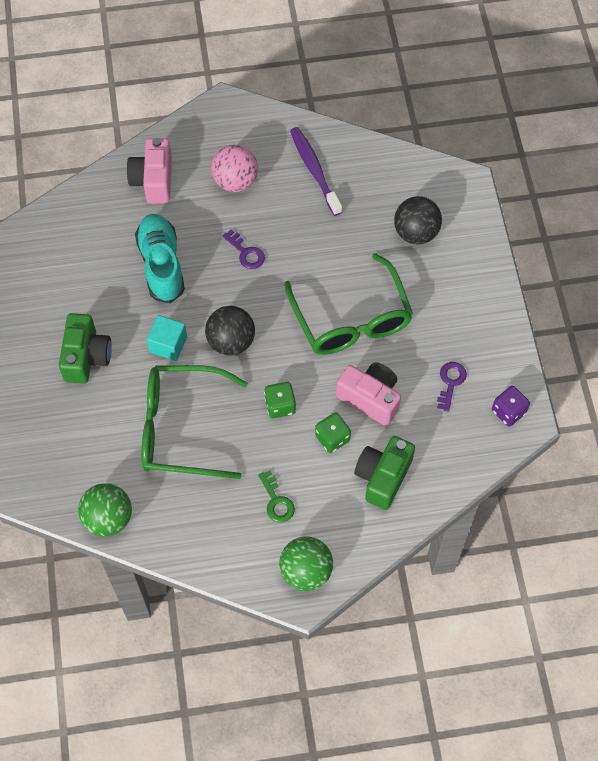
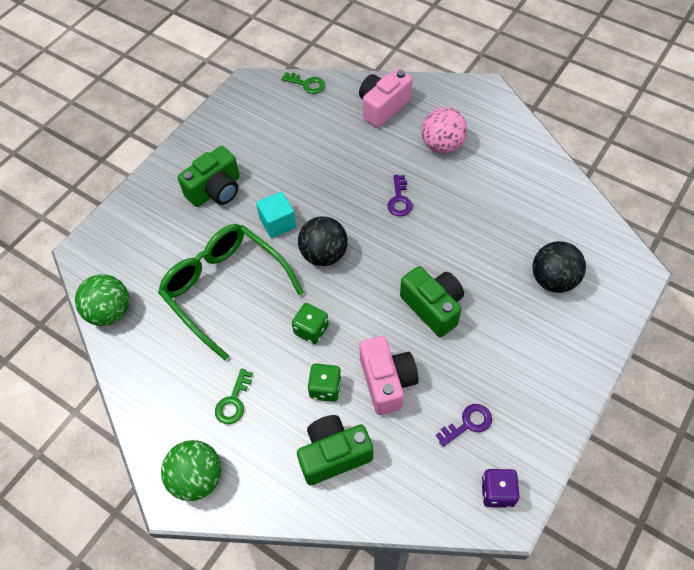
camera: 45 degrees right, 5 degrees down
turquoise shoe [135,214,185,303] -> none
green glasses [284,253,413,355] -> green camera [400,266,464,337]
purple toothbrush [290,127,342,216] -> none
none -> green key [281,72,325,94]

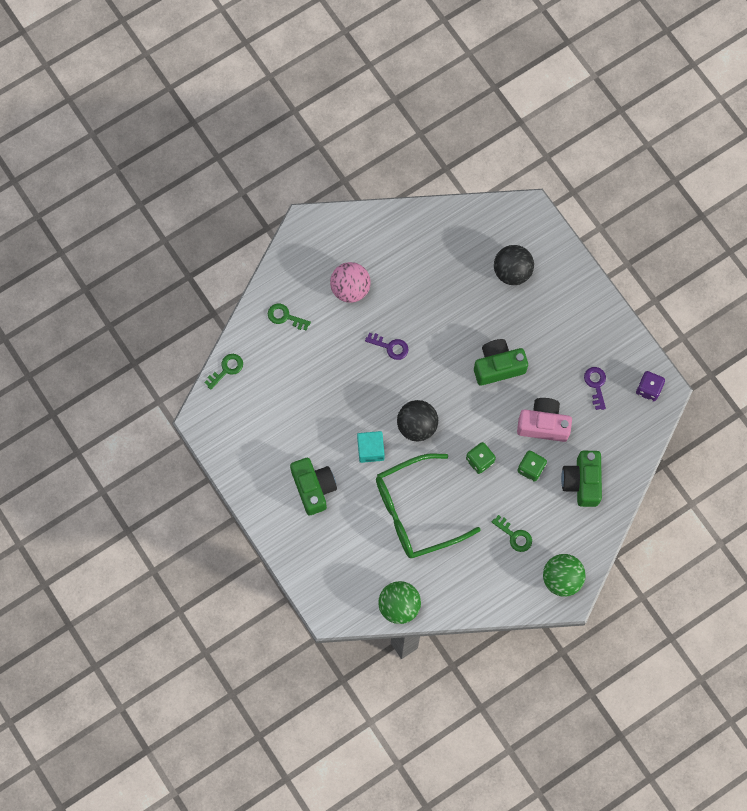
camera: 70 degrees left, 15 degrees up
pink camera [359,69,413,128] -> green key [268,303,311,331]

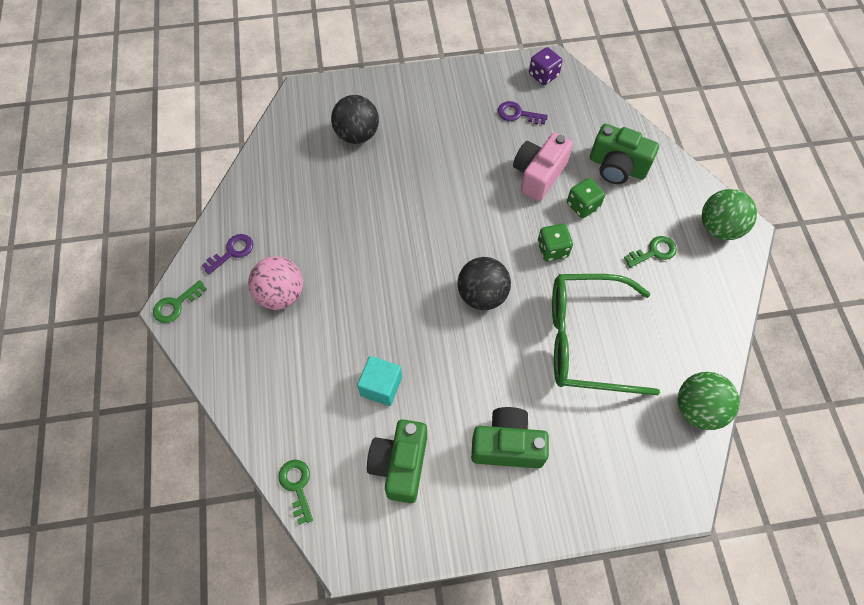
camera: 65 degrees left, 10 degrees down
green key [268,303,311,331] -> green key moved to [153,280,207,323]
turquoise cube [357,431,384,463] -> turquoise cube moved to [357,356,402,406]
purple key [365,333,409,360] -> purple key moved to [202,234,253,274]
green glasses [376,453,481,558] -> green glasses turned 90 degrees clockwise [552,274,660,395]
green camera [474,339,528,386] -> green camera moved to [367,419,427,503]

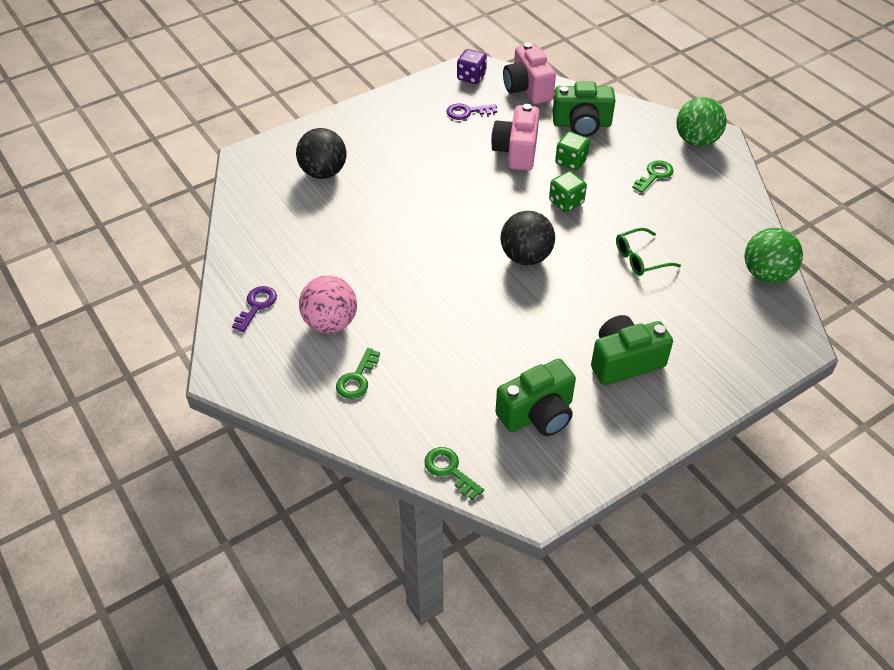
camera: 25 degrees left, 15 degrees down
green key [153,280,207,323] -> green key moved to [336,348,380,399]
turquoise cube [357,356,402,406] -> none
green camera [367,419,427,503] -> green camera turned 105 degrees counterclockwise [496,359,576,436]
green glasses [552,274,660,395] -> green glasses [616,228,681,276], size x0.46
none -> pink camera [503,42,556,104]

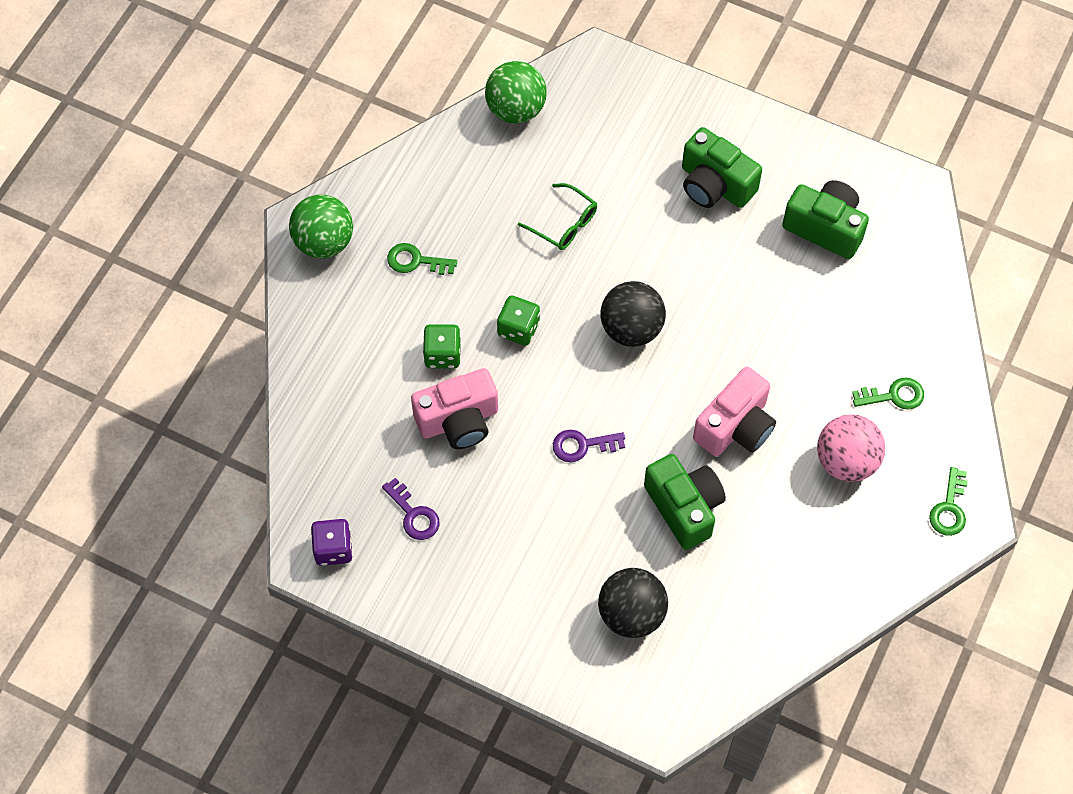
camera: 120 degrees left, 15 degrees up
purple key [232,286,277,332] -> purple key moved to [553,430,625,462]
green key [424,447,484,500] -> green key moved to [929,467,968,536]
pink camera [503,42,556,104] -> pink camera moved to [693,367,776,456]
green camera [552,81,616,137] -> green camera moved to [644,454,726,550]

